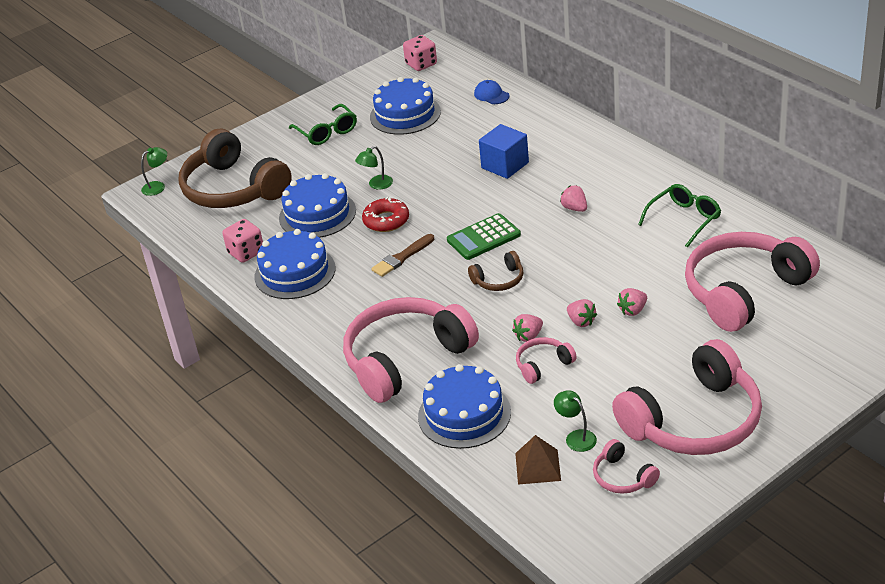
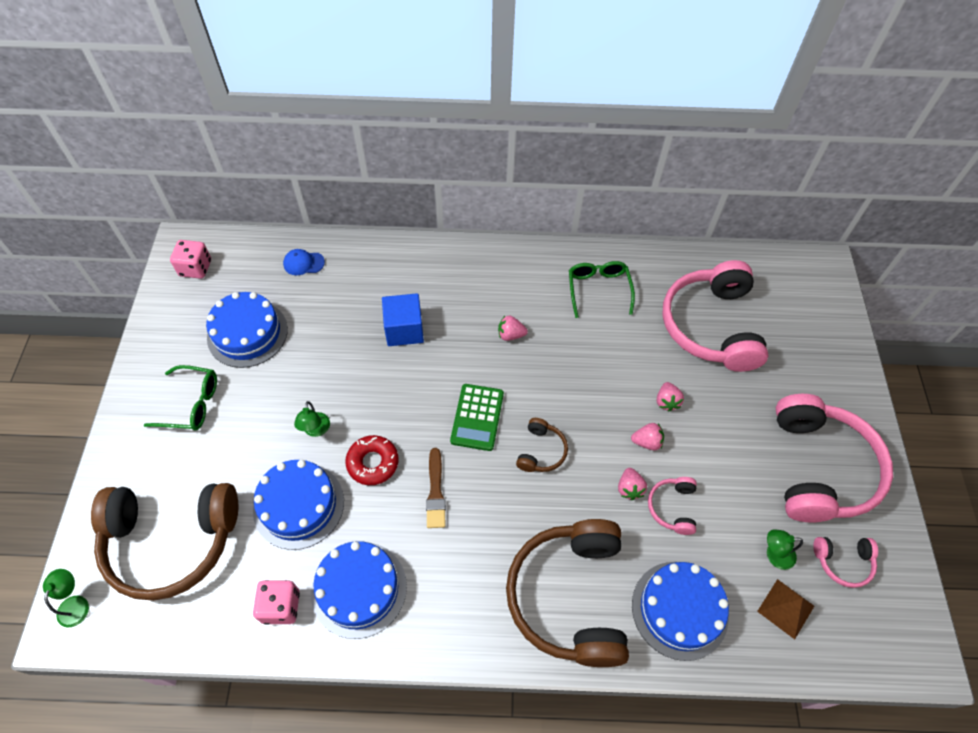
camera: 55 degrees left, 20 degrees up
pink headphones [343,297,479,403] -> brown headphones [506,519,629,667]

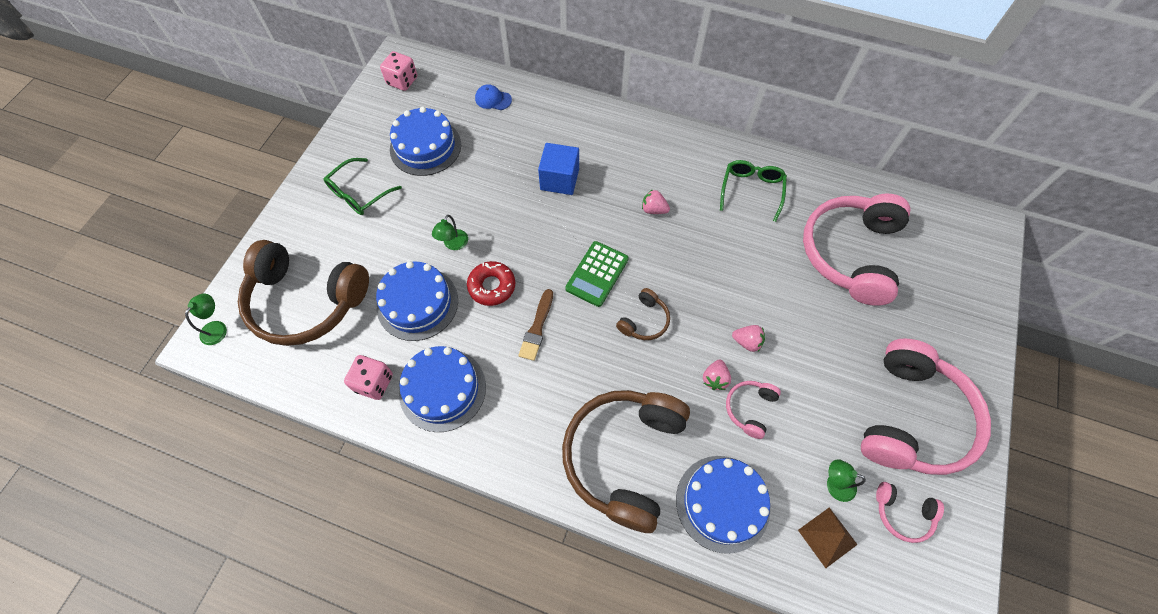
camera: 20 degrees right, 5 degrees up
green glasses [144,365,217,431] -> green glasses turned 105 degrees clockwise [324,158,402,215]
pink strawberry [657,382,684,412] -> none

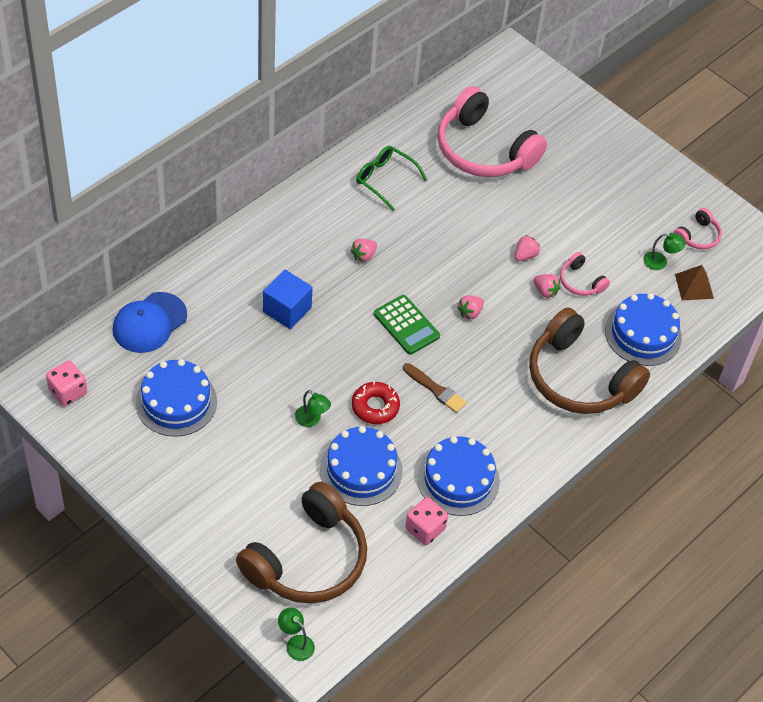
camera: 70 degrees left, 10 degrees down
green glasses [324,158,402,215] -> none
blue cap [475,84,512,110] -> blue cap [113,292,187,353], size x1.85
brown headphones [616,288,670,340] -> pink strawberry [457,295,484,320]
green lamp [827,459,866,502] -> green lamp turned 120 degrees counterclockwise [643,233,686,270]
pink headphones [861,339,991,475] -> none

